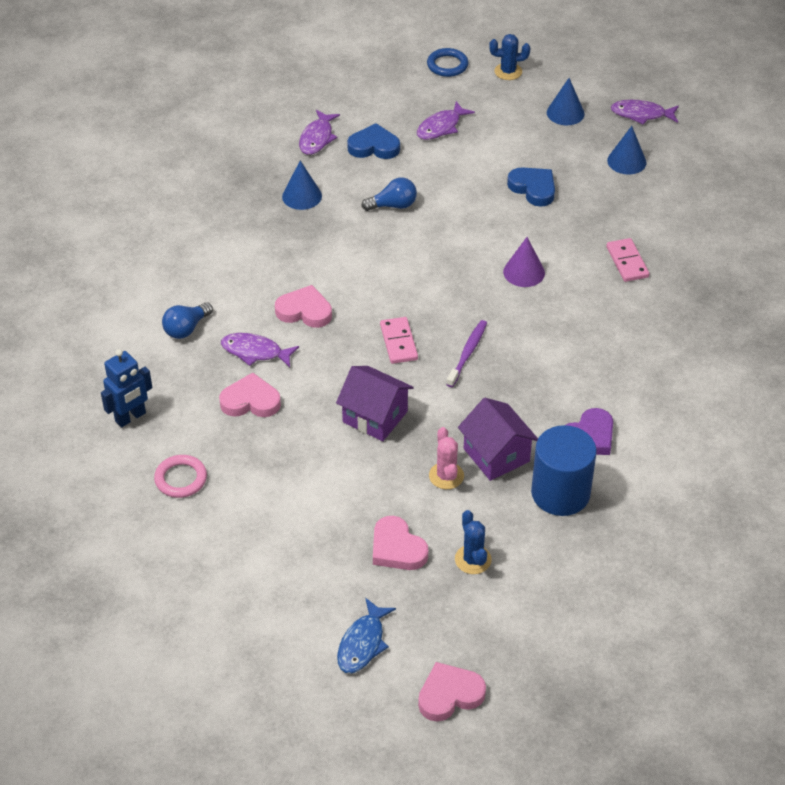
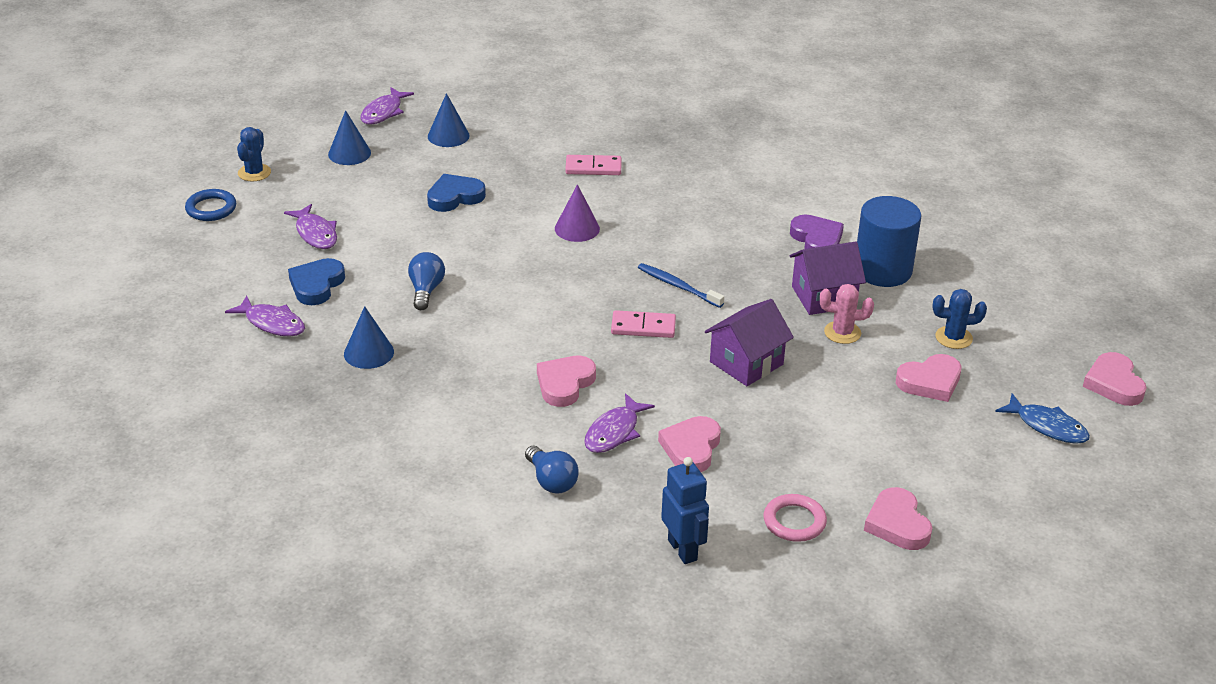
camera: 75 degrees left, 10 degrees down
purple toothbrush [446,320,487,387] -> blue toothbrush [638,263,724,308]
none -> pink heart [864,487,932,550]

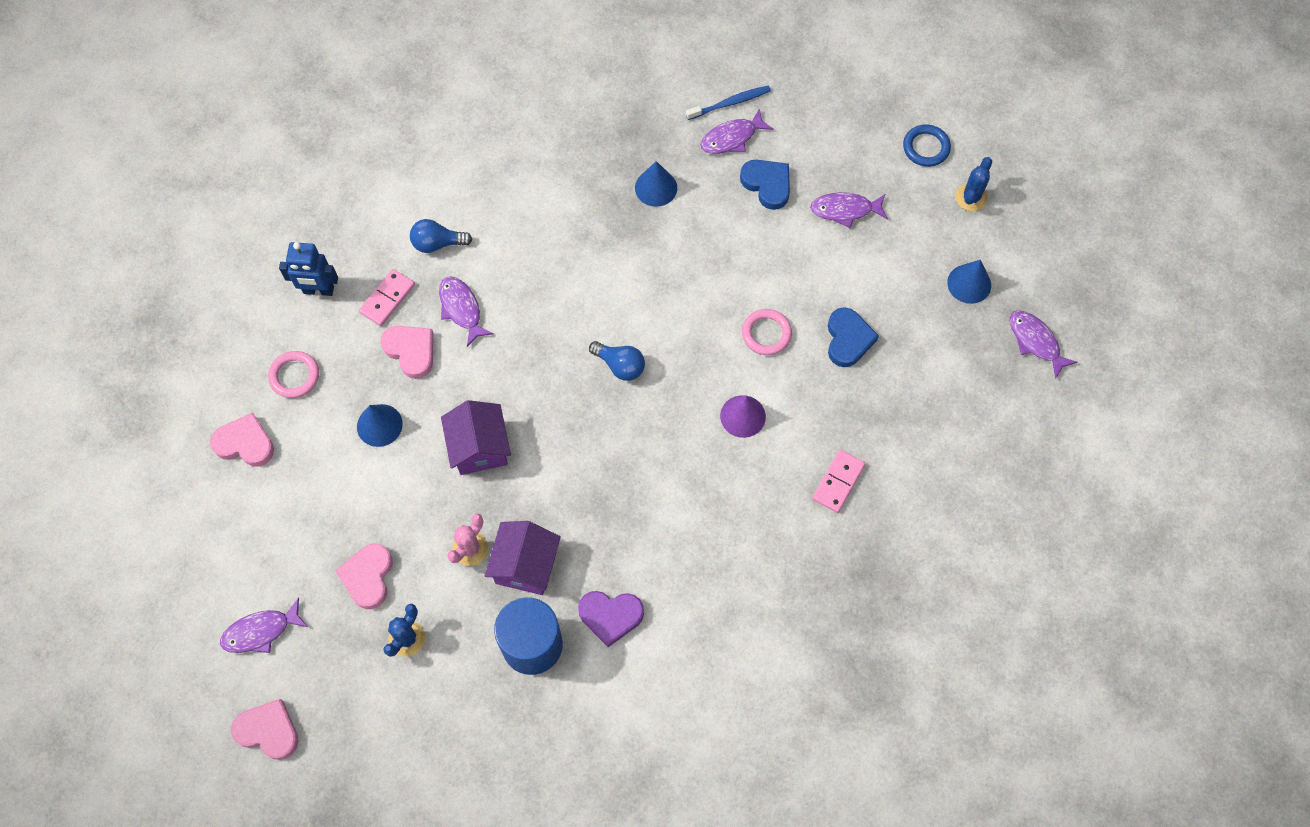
camera: 120 degrees right, 30 degrees up
blue cactus [237,127,271,182] -> blue cactus turned 75 degrees clockwise [955,157,992,211]
blue light bulb [408,252,445,310] -> blue light bulb moved to [589,341,645,381]
blue cone [428,93,469,147] -> blue cone moved to [357,404,403,447]
pink heart [537,356,596,407] -> none
pink domino [611,310,676,338] -> pink domino moved to [359,269,415,326]
blue toothbrush [638,263,724,308] -> blue toothbrush moved to [686,86,771,120]
blue fish [995,393,1090,444] -> purple fish [220,598,308,653]
none -> pink ring [742,309,792,355]

